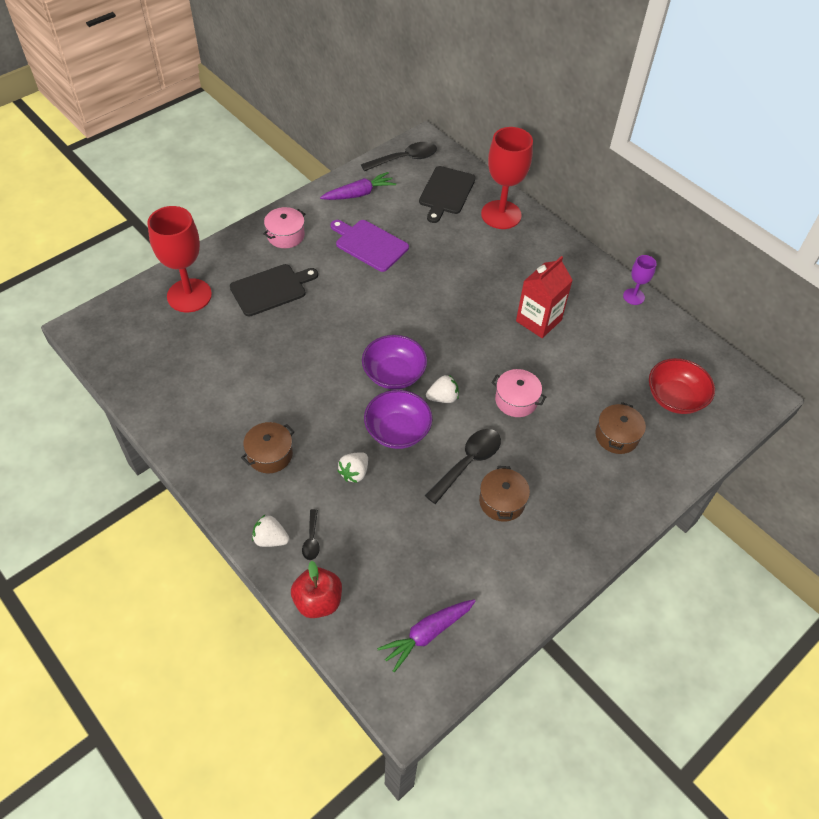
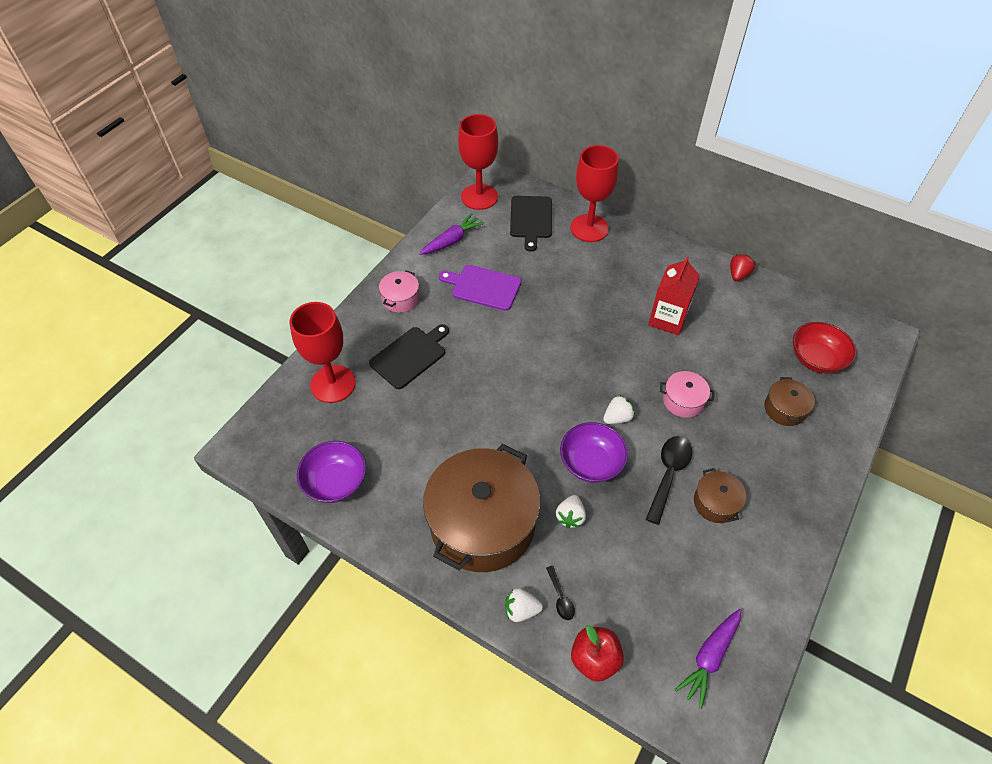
camera: 15 degrees left, 0 degrees up
brown pot [241,422,295,473] -> brown pot [423,444,541,572], size x2.30
black spoon [361,142,437,171] -> red goblet [458,114,498,210]
purple bowl [362,335,427,390] -> purple bowl moved to [297,441,366,503]
purple goblet [623,255,657,305] -> red strawberry [730,254,755,281]

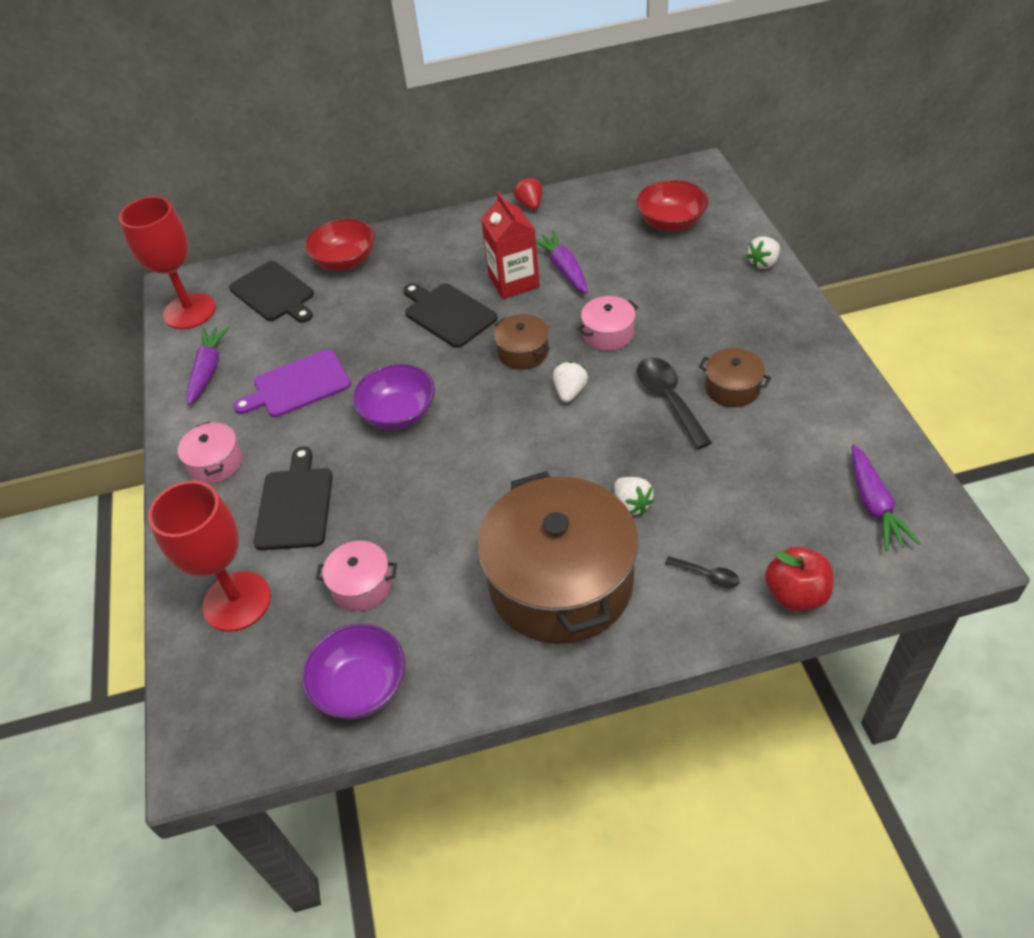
camera: 40 degrees left, 5 degrees down
white strawberry [505,588,543,622] -> white strawberry moved to [746,236,780,269]
purple bowl [560,422,628,483] -> purple bowl moved to [352,364,435,430]
red goblet [570,145,619,242] -> red bowl [305,219,375,271]
brown pot [764,377,815,426] -> brown pot moved to [494,314,550,370]
none -> pink pot [316,541,397,611]
none -> black cutting board [403,283,498,348]
none -> purple carrot [536,231,588,294]

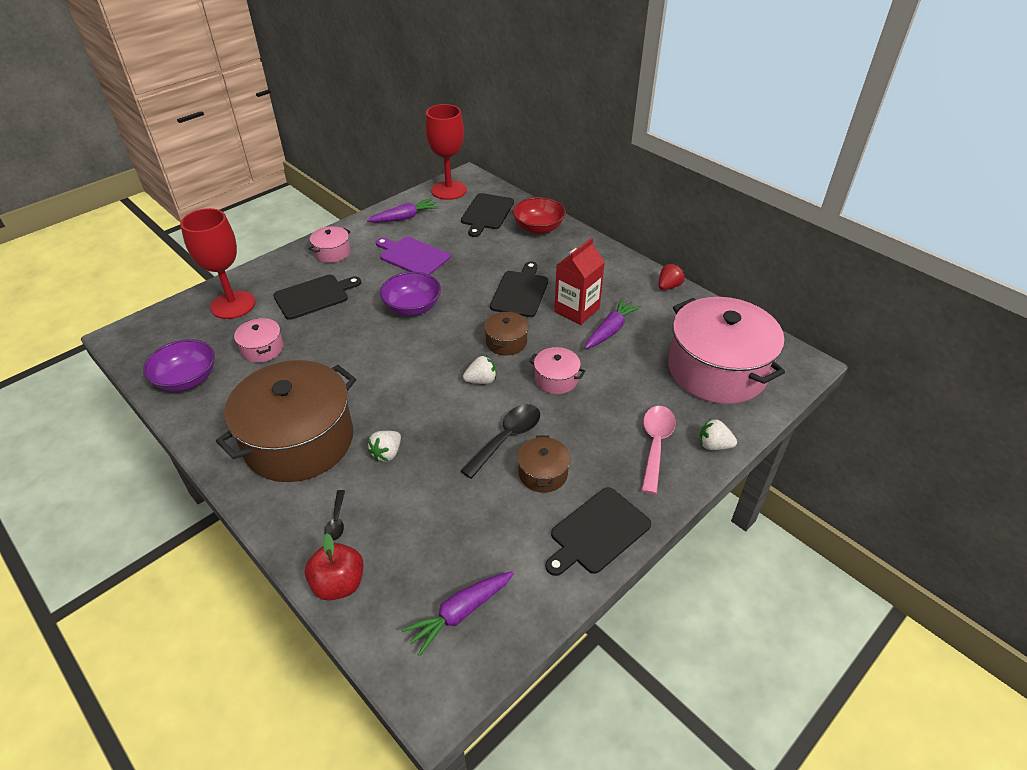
camera: 55 degrees right, 5 degrees down
red bowl [636,180,708,231] -> pink pot [668,297,785,404]
none -> black cutting board [545,487,651,576]
none -> pink spoon [641,406,676,494]

